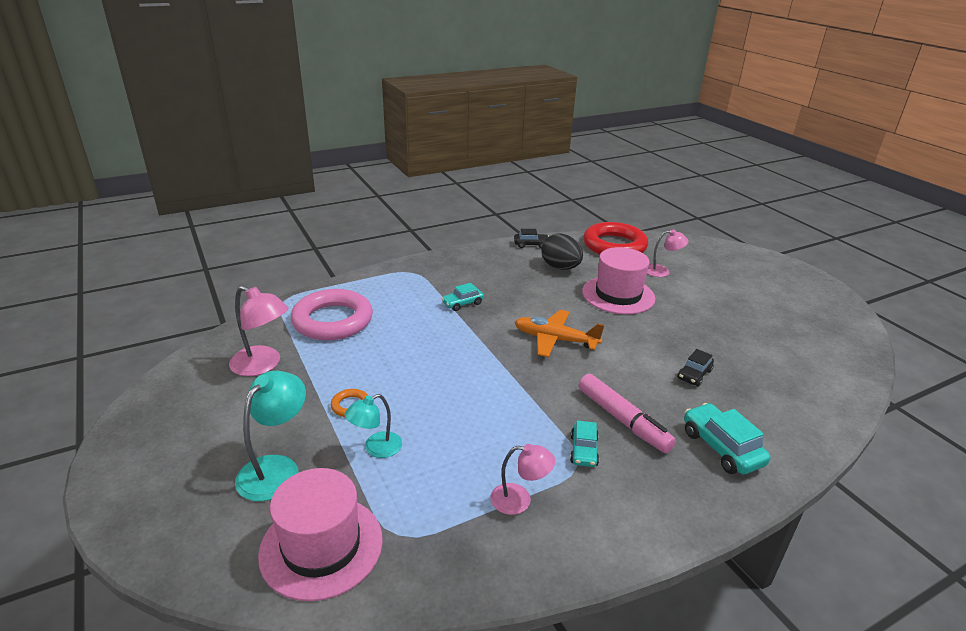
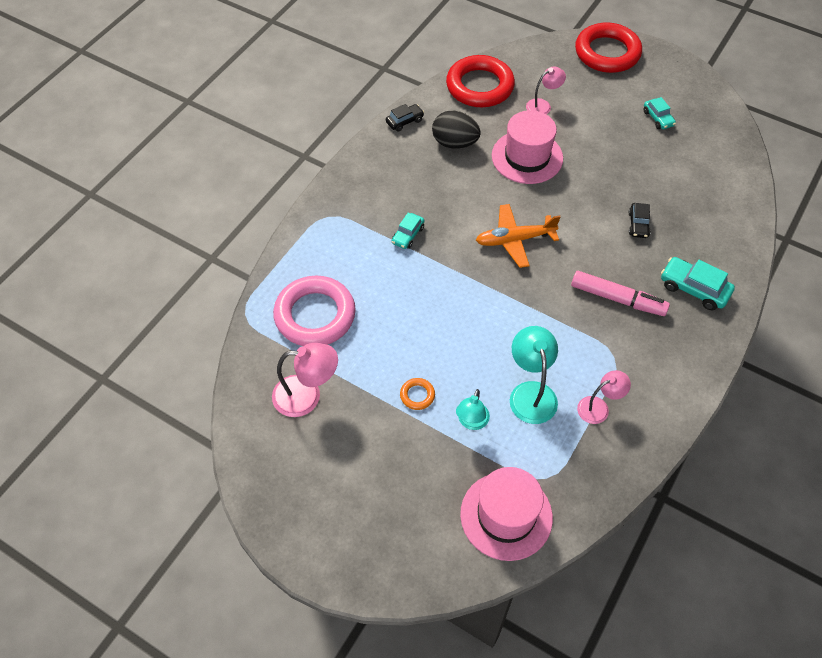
camera: 30 degrees left, 25 degrees up
turquoise lamp [235,371,306,501] -> turquoise lamp moved to [510,326,558,424]
turquoise car [570,420,599,467] -> turquoise car moved to [644,97,676,129]
none -> red ring [575,22,642,73]

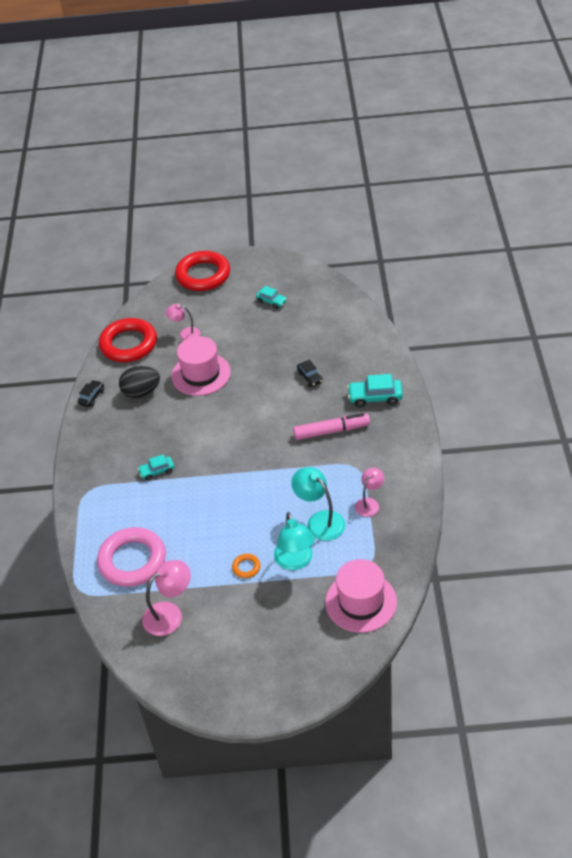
camera: 30 degrees left, 10 degrees down
turquoise car [392,213,424,249] -> turquoise car turned 75 degrees clockwise [138,454,174,481]
turquoise lamp [456,389,490,430] -> turquoise lamp [274,512,314,570], size x1.55
orange plane [476,204,560,268] -> none
pink lamp [526,67,566,114] -> pink lamp turned 105 degrees counterclockwise [166,304,200,340]

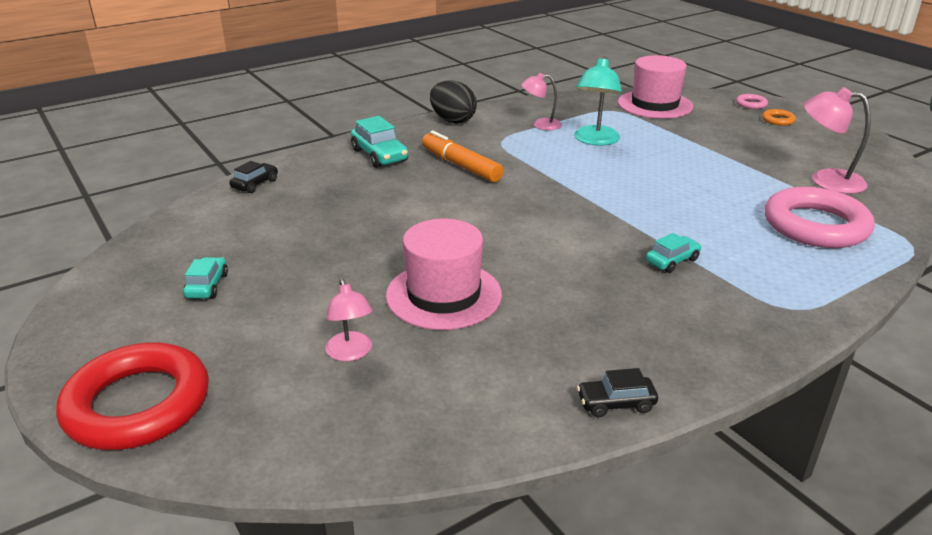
camera: 125 degrees left, 15 degrees down
red ring [99,318,157,362] -> none
black egg [119,366,160,398] -> black egg moved to [430,80,477,124]
turquoise car [138,454,174,481] -> turquoise car turned 75 degrees counterclockwise [646,233,701,273]
orange ring [232,554,260,578] -> orange ring moved to [762,109,796,126]
turquoise lamp [274,512,314,570] -> none
pink marker [293,413,370,440] -> orange marker [422,131,504,182]
black car [297,359,323,387] -> black car moved to [229,161,278,193]
none -> pink ring [736,94,768,109]

